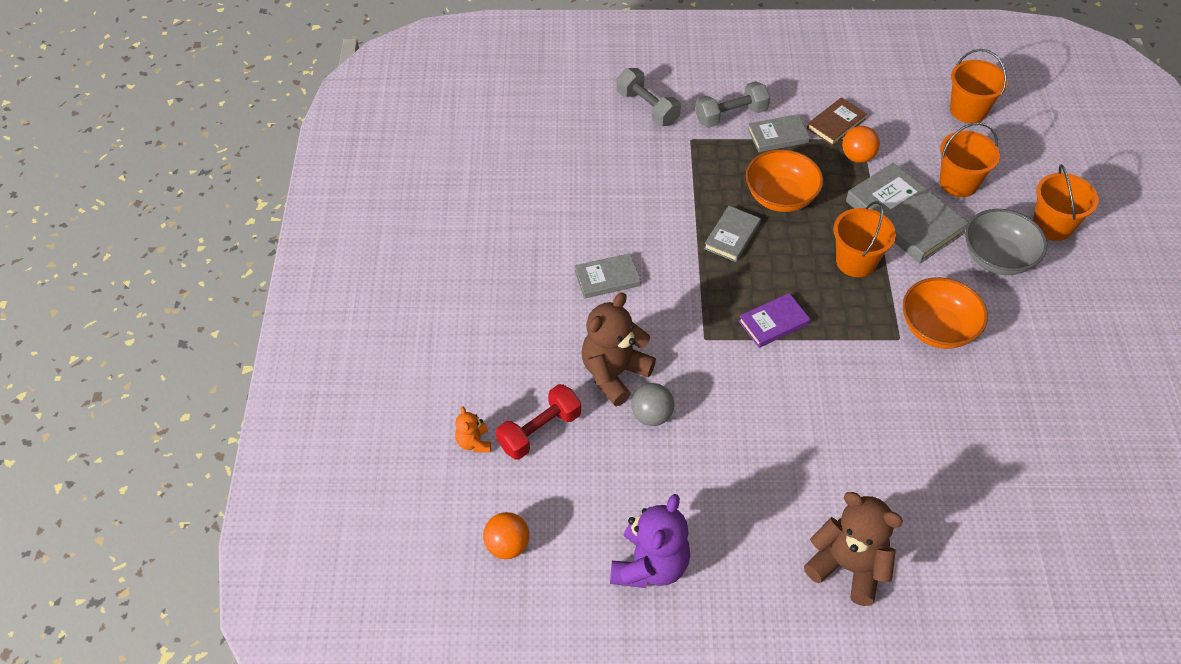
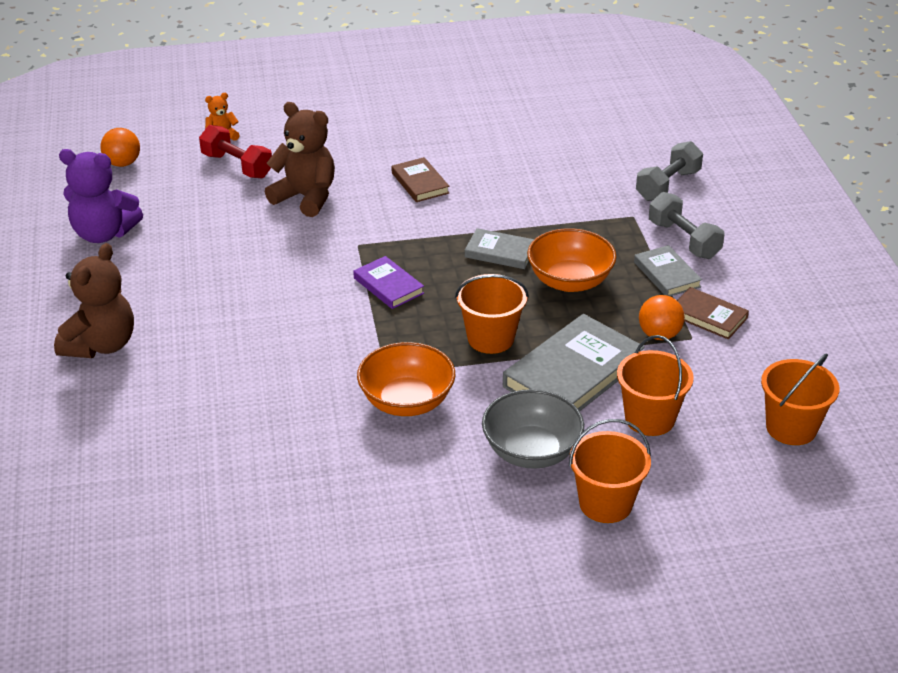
camera: 80 degrees right, 15 degrees down
grey book [574,253,641,299] -> brown book [392,157,449,202]
grey ball [631,383,674,426] -> none

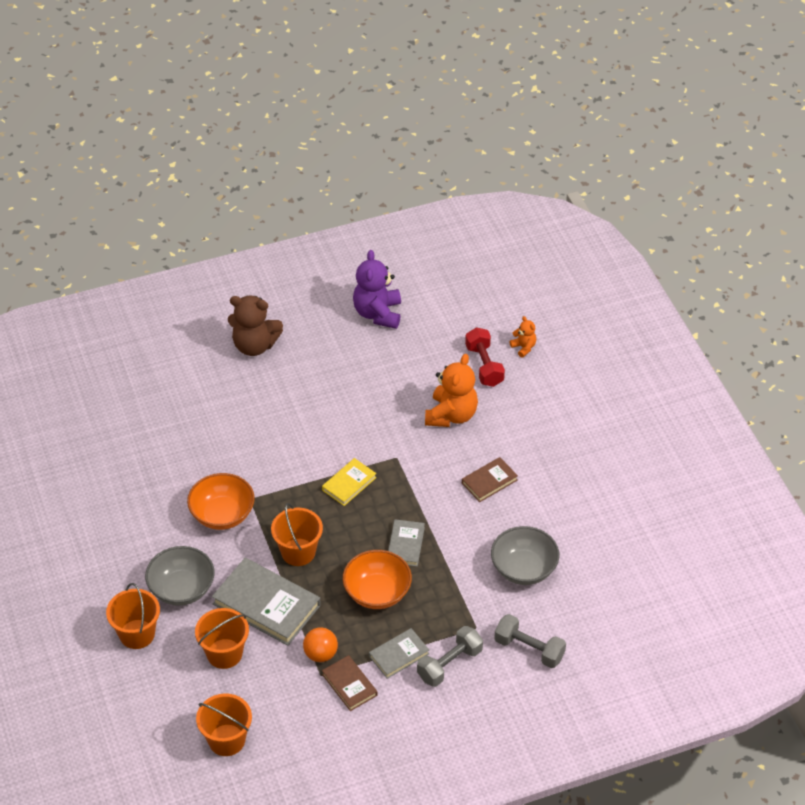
camera: 80 degrees right, 10 degrees up
orange ball [100,128,140,167] -> none
red dumbbell [199,125,272,178] -> red dumbbell turned 45 degrees counterclockwise [465,327,505,387]
brown teddy bear [265,102,335,217] -> orange teddy bear [425,354,478,427]
purple book [353,256,424,309] -> yellow book [322,458,376,506]
brown book [677,287,749,339] -> brown book turned 60 degrees counterclockwise [322,655,377,711]
none -> grey bowl [491,526,560,585]

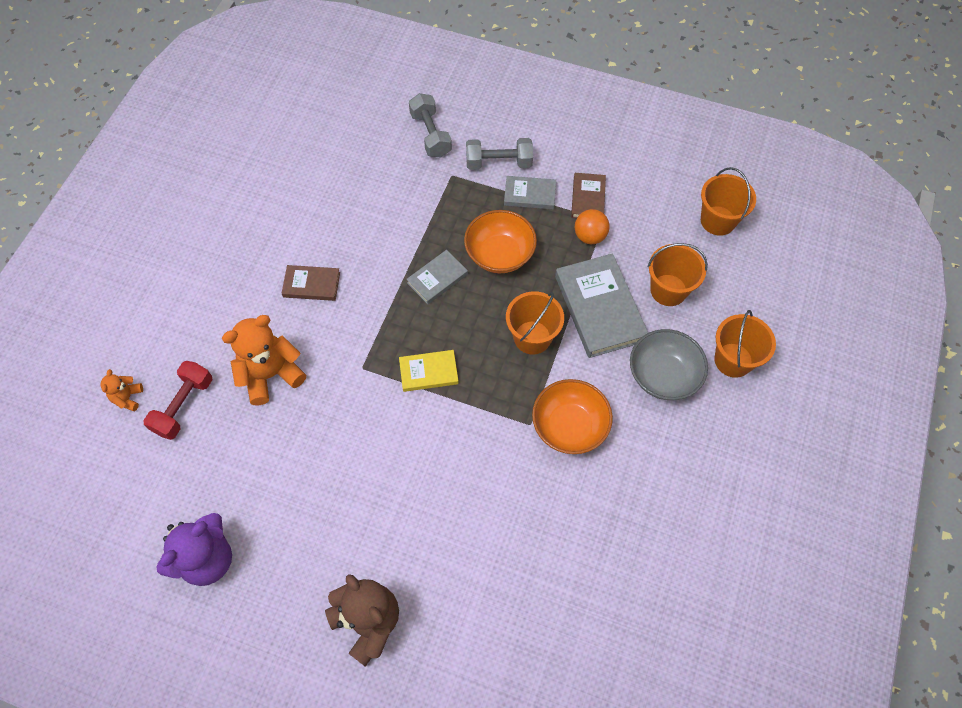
camera: 140 degrees left, 15 degrees up
grey bowl [491,526,560,585] -> none

